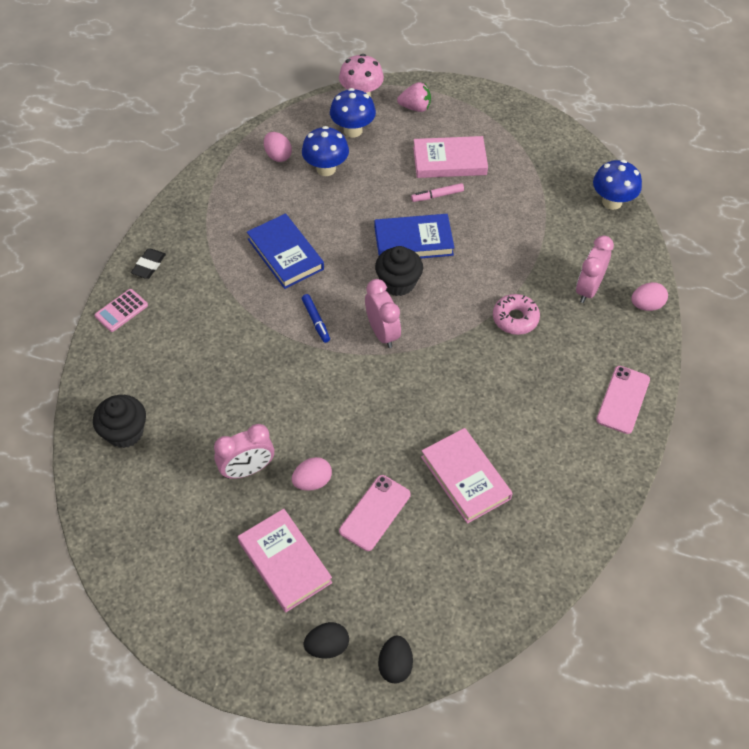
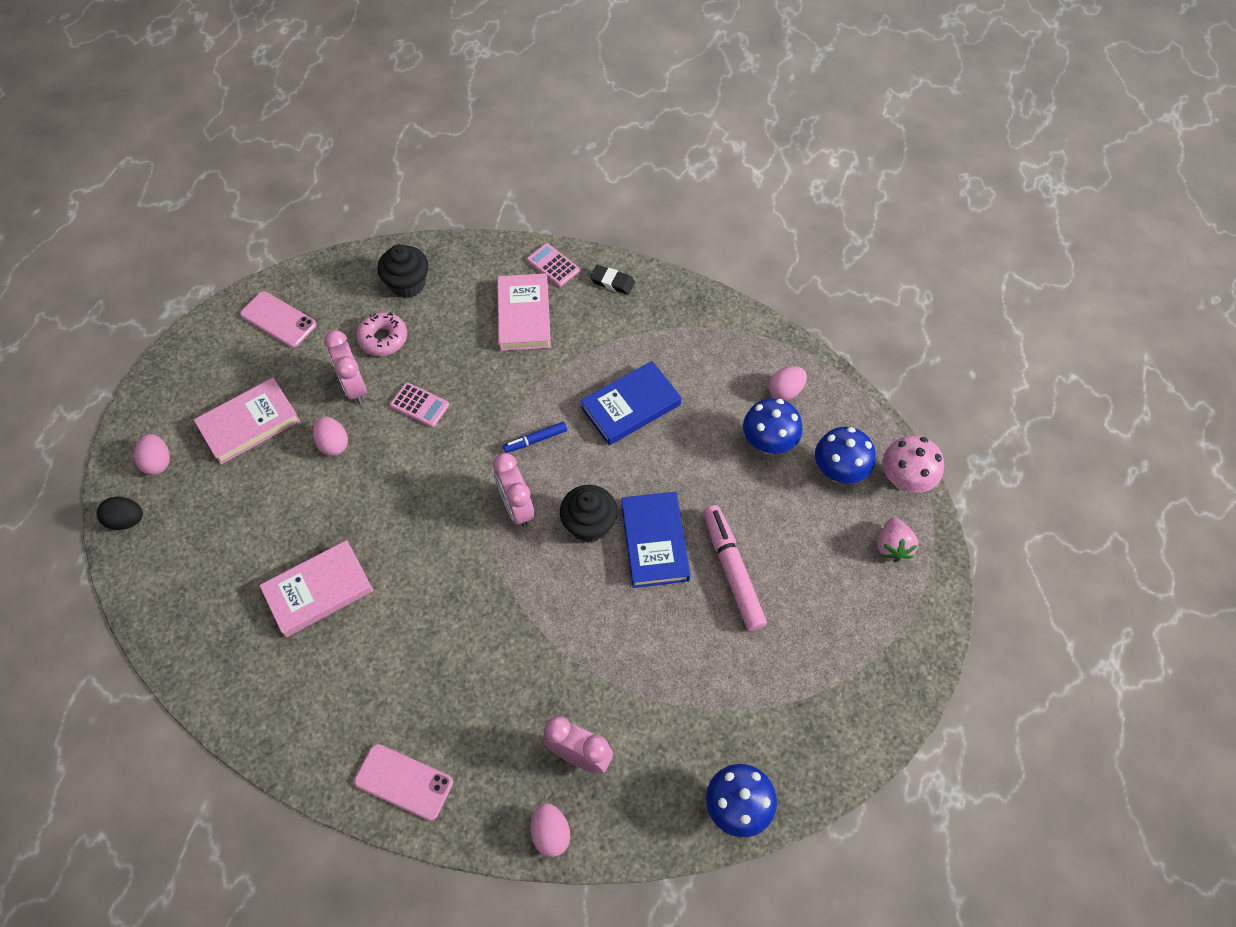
camera: 90 degrees right, 5 degrees up
black egg [304,622,349,659] -> pink egg [134,434,170,475]
pink phone [339,475,411,551] -> pink phone moved to [240,291,316,348]
pink clock [365,279,401,348] -> pink clock turned 90 degrees clockwise [493,453,535,527]
pink marker [411,183,464,202] -> pink marker [704,505,767,631], size x1.89
pink book [413,136,488,178] -> pink book moved to [497,273,551,351]
pink donut [493,294,540,335] -> pink donut moved to [356,312,407,356]
none -> pink calculator [390,382,449,427]

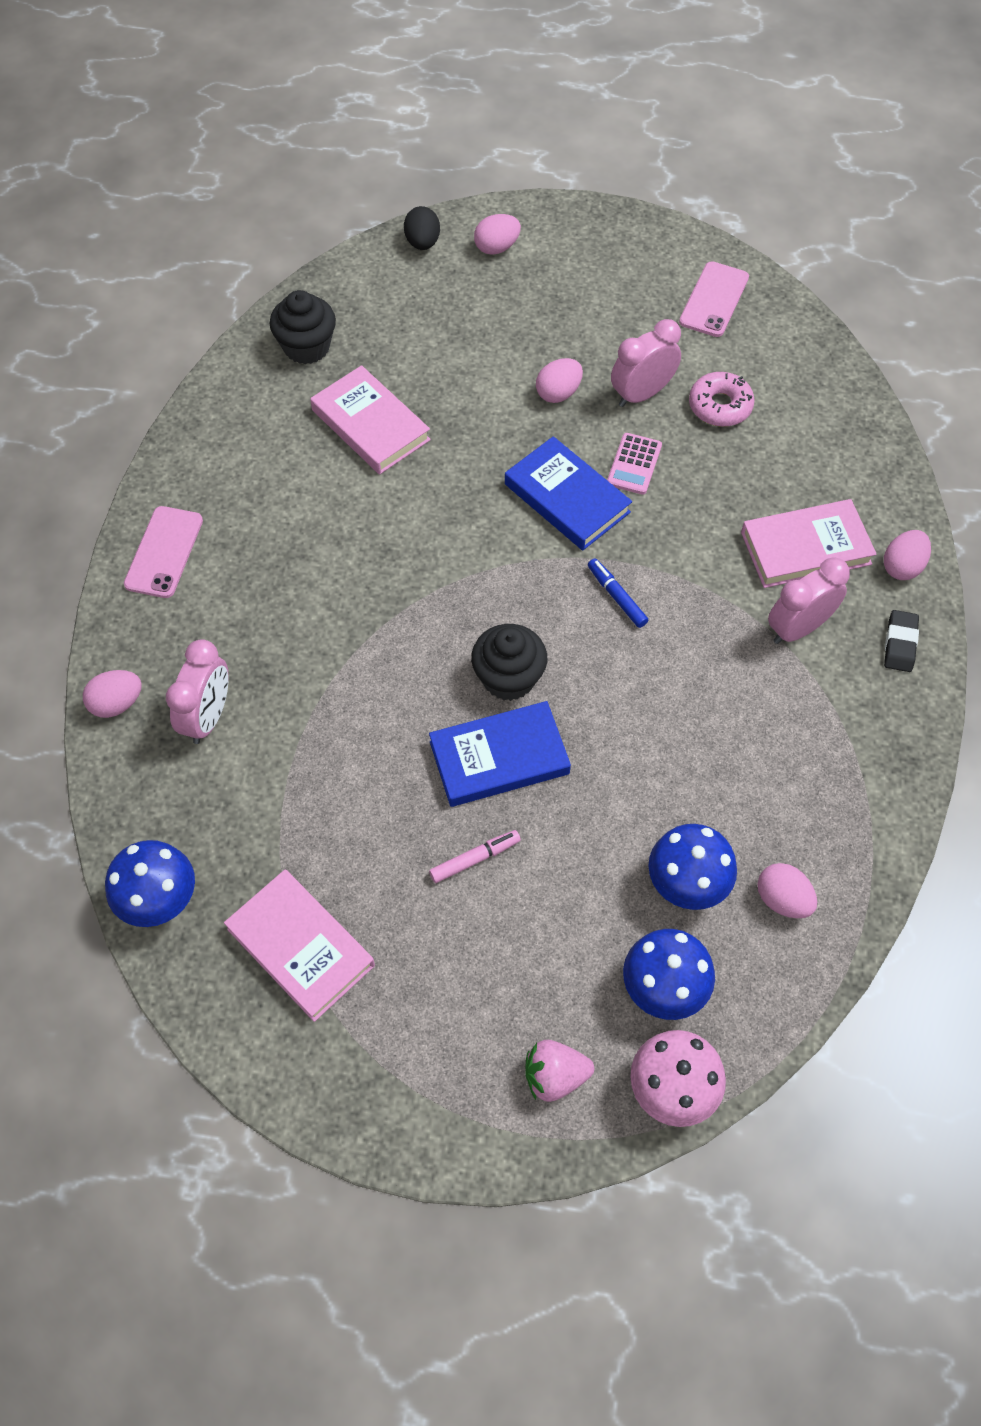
camera: 80 degrees right, 0 degrees up
pink book [194,378,300,465] -> pink book moved to [224,870,375,1022]
black cupcake [377,244,429,298] -> black cupcake moved to [270,290,336,364]
pink clock [493,453,535,527] -> pink clock moved to [768,557,850,644]
pink calculator [527,243,580,287] -> pink egg [884,530,931,580]
blue book [580,361,681,445] -> blue book moved to [505,436,632,550]
pink marker [704,505,767,631] -> pink marker [429,830,521,883], size x0.53

